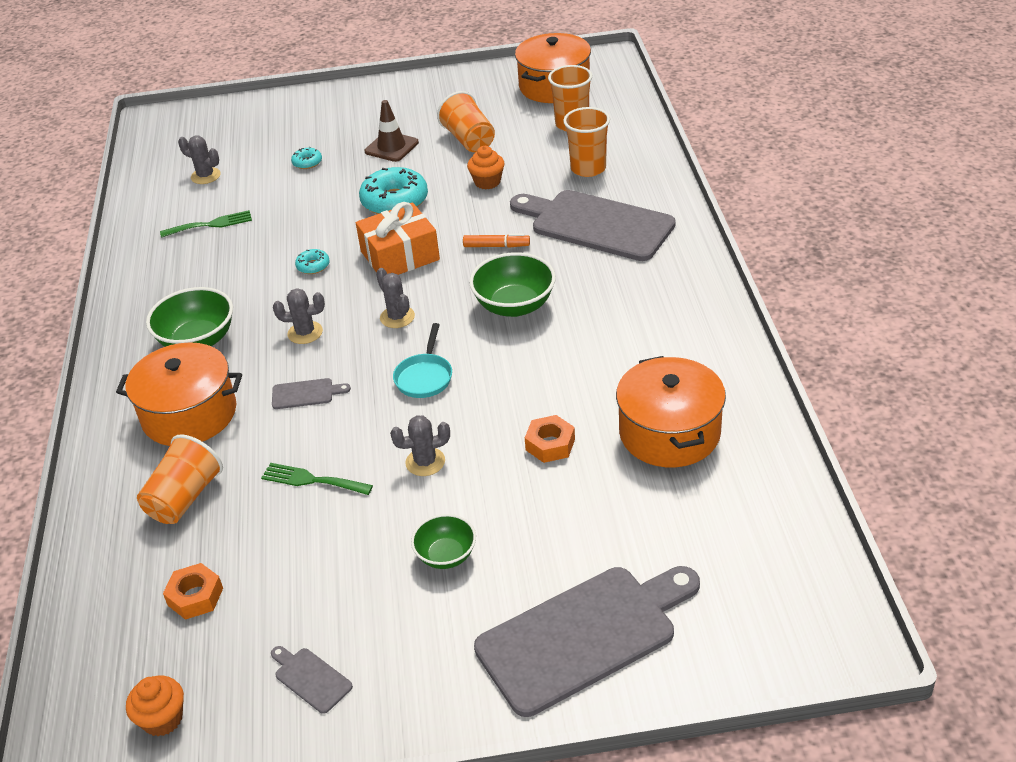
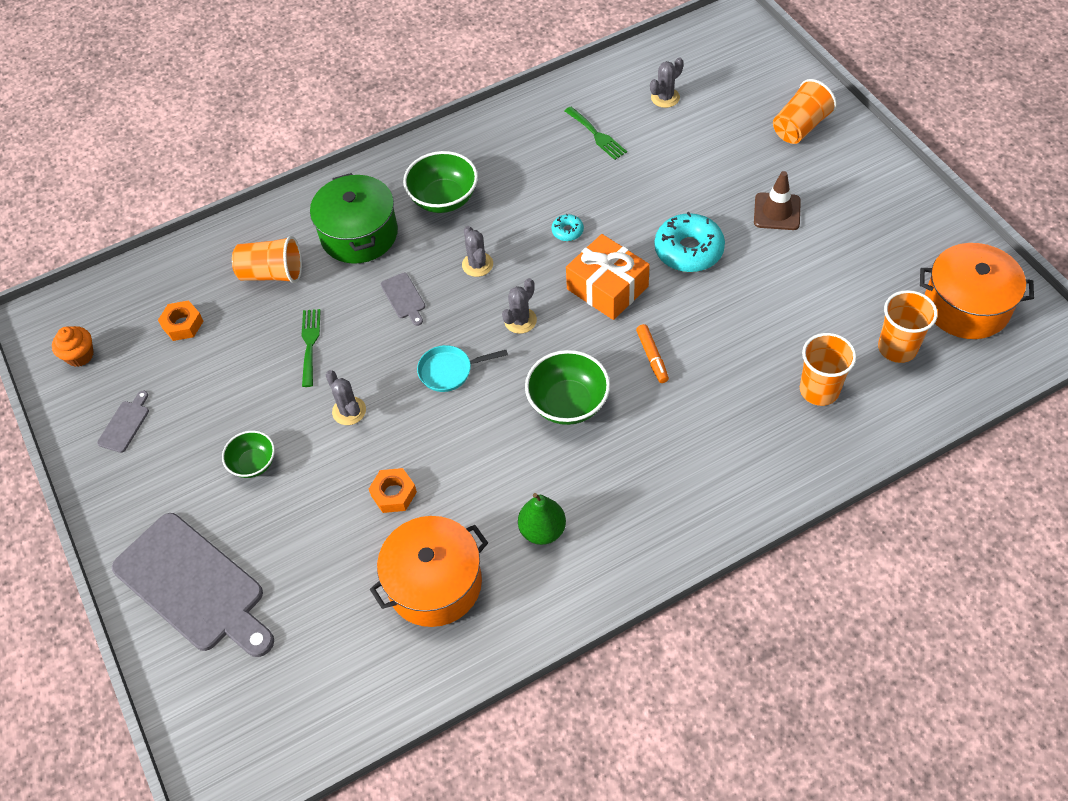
camera: 70 degrees right, 15 degrees up
orange pot [116,342,242,446] -> green pot [310,173,398,264]
grey cactus [178,136,221,184] -> grey cactus turned 45 degrees clockwise [650,57,684,108]
turquoise donut [291,147,322,169] -> none
orange cup [437,91,495,152] -> orange cup moved to [773,79,837,144]
orange cupcake [467,146,504,190] -> none
grey cutting board [510,190,676,261] -> none
none -> green pear [518,493,566,545]

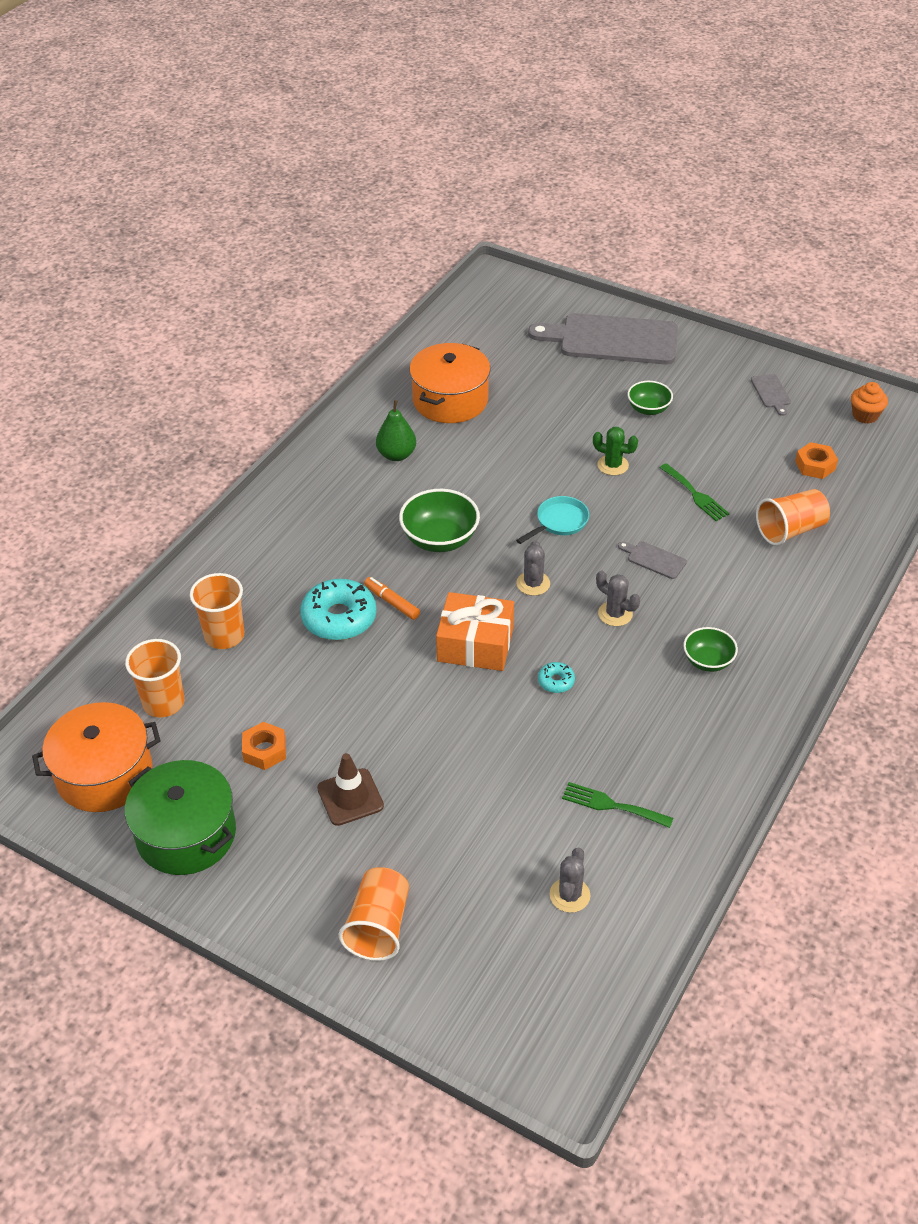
camera: 145 degrees right, 10 degrees down
green pot [310,173,398,264] -> green pot moved to [125,760,236,875]
grey cactus [326,370,366,425] -> green cactus [593,427,638,475]
orange nut [369,468,417,513] -> orange nut moved to [242,722,286,770]
green bowl [403,151,478,213] -> green bowl [683,627,738,672], size x0.62
turquoise donut [655,212,725,272] -> turquoise donut moved to [300,579,377,640]

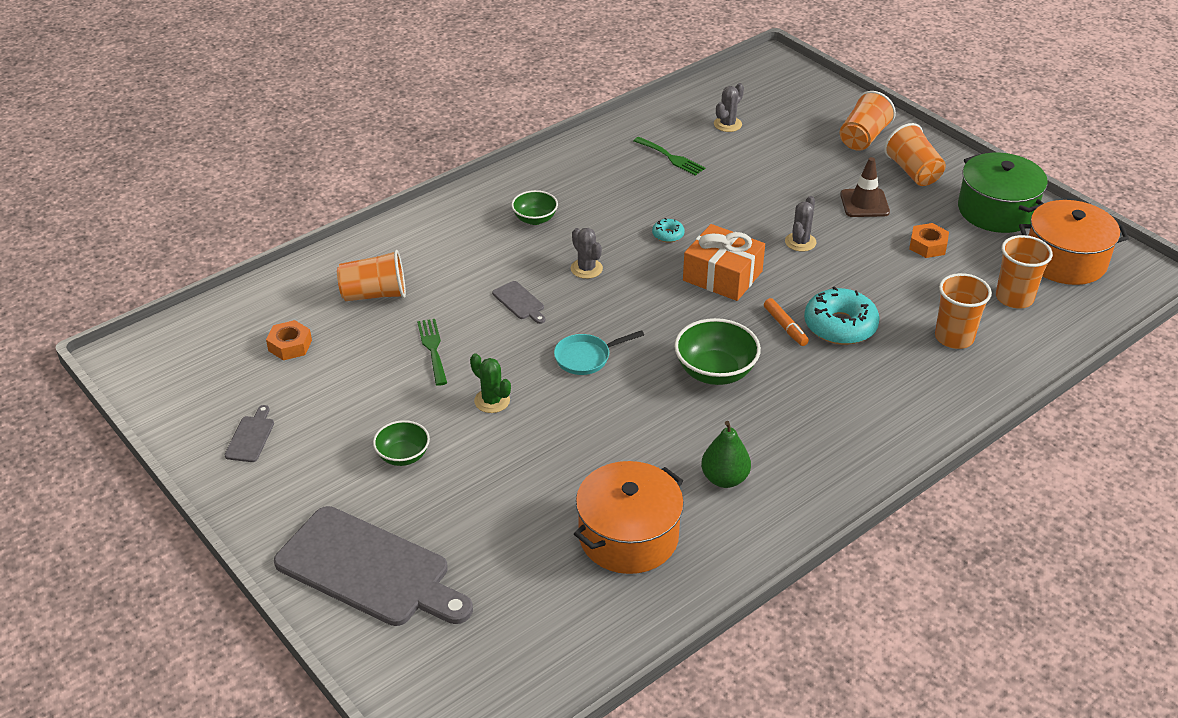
camera: 160 degrees left, 5 degrees down
grey cactus [516,540,550,596] -> grey cactus moved to [785,196,817,252]
orange cupcake [851,382,888,424] -> none
none -> orange cup [884,123,946,186]

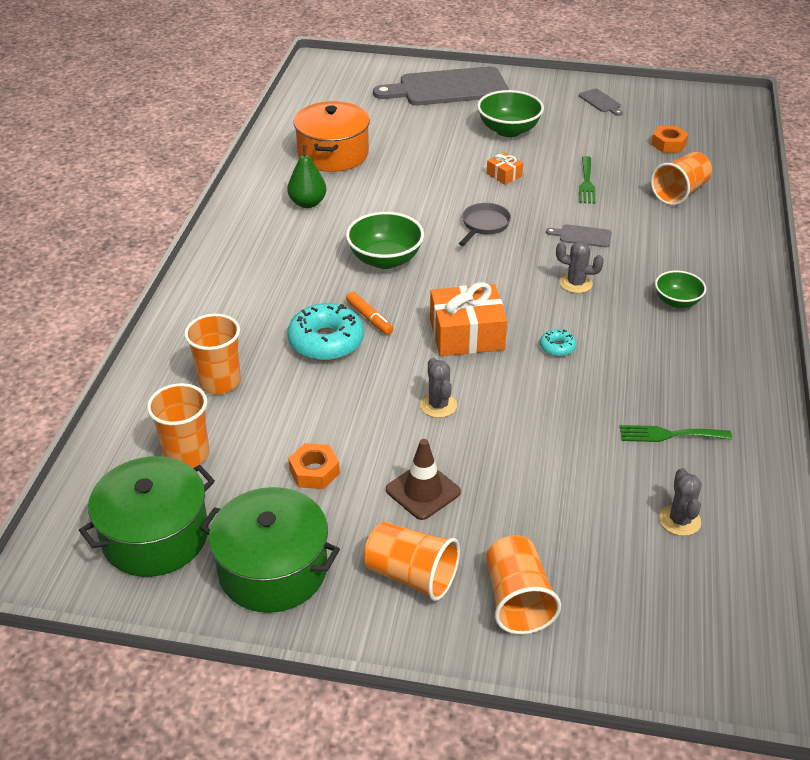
camera: 140 degrees right, 0 degrees up
green bowl [373,420,430,466] -> green bowl [477,90,544,137], size x1.61
green fork [417,319,447,386] -> green fork turned 60 degrees clockwise [579,156,595,204]
green cactus [470,353,511,413] -> orange gift [487,152,523,185]
turquoise pan [554,330,644,375] -> grey pan [459,203,511,246]
orange marker [764,298,809,346] -> orange marker turned 150 degrees counterclockwise [346,291,393,335]
orange pot [1019,200,1129,285] -> green pot [79,456,215,577]

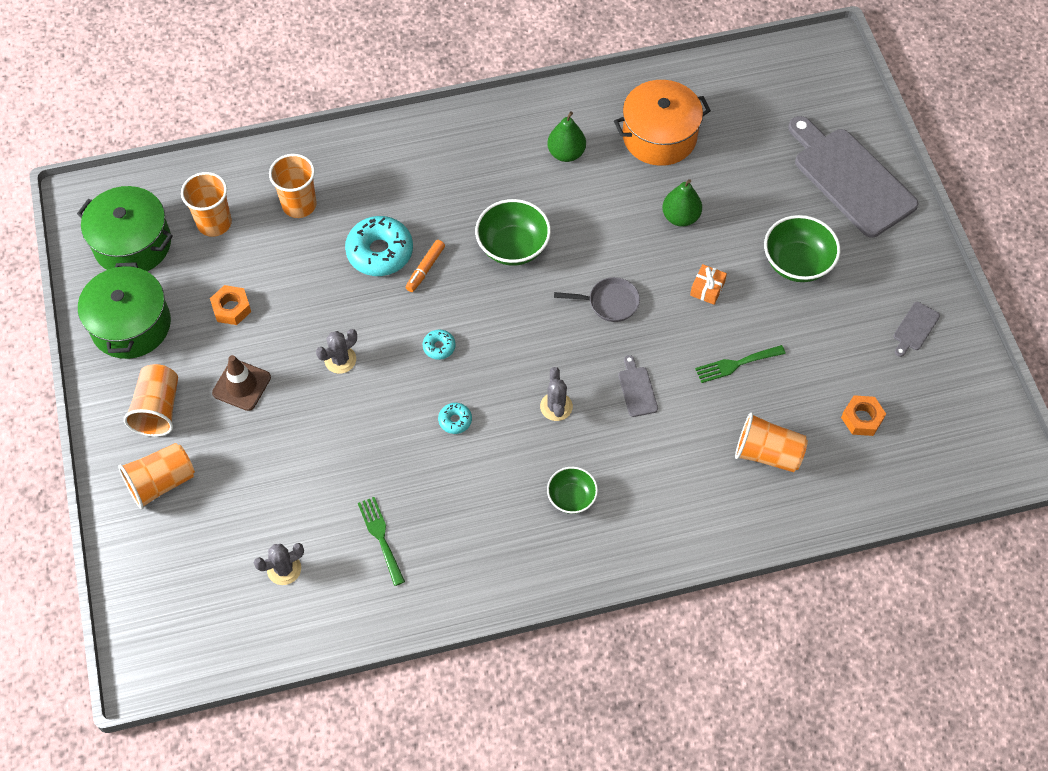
camera: 65 degrees right, 20 degrees up
orange gift [430,282,507,356] -> turquoise donut [423,330,456,360]
none -> green pear [662,179,702,227]

